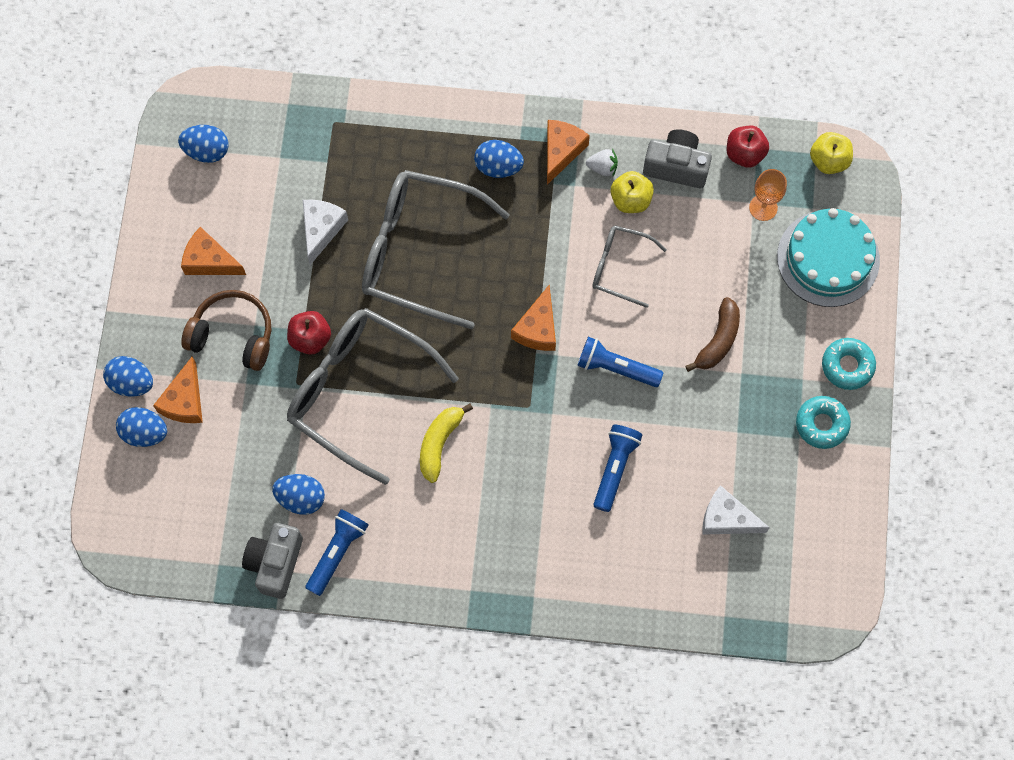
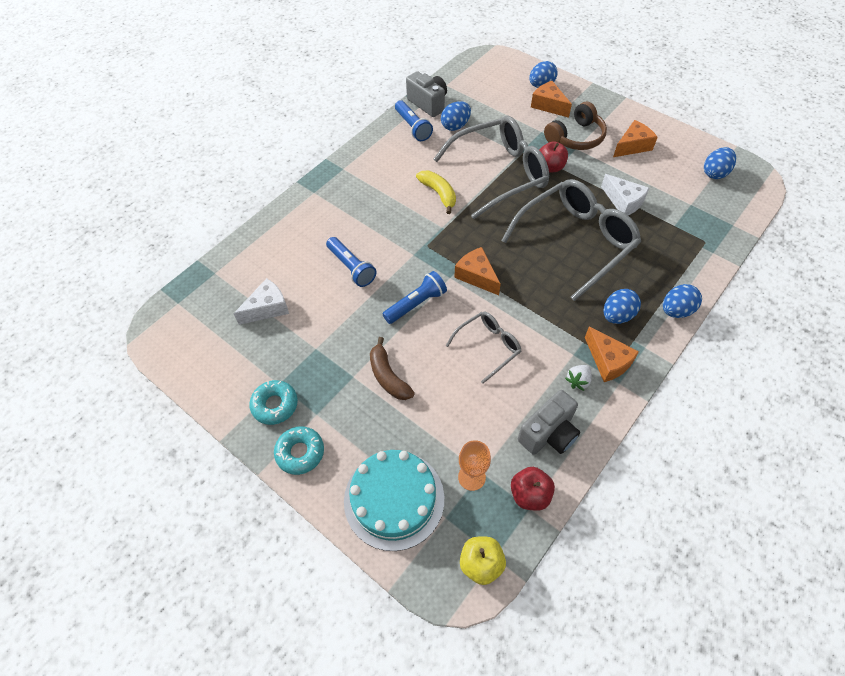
camera: 125 degrees right, 15 degrees down
blue egg [103,356,153,396] -> blue egg moved to [663,284,702,318]
yellow apple [610,171,654,213] -> none

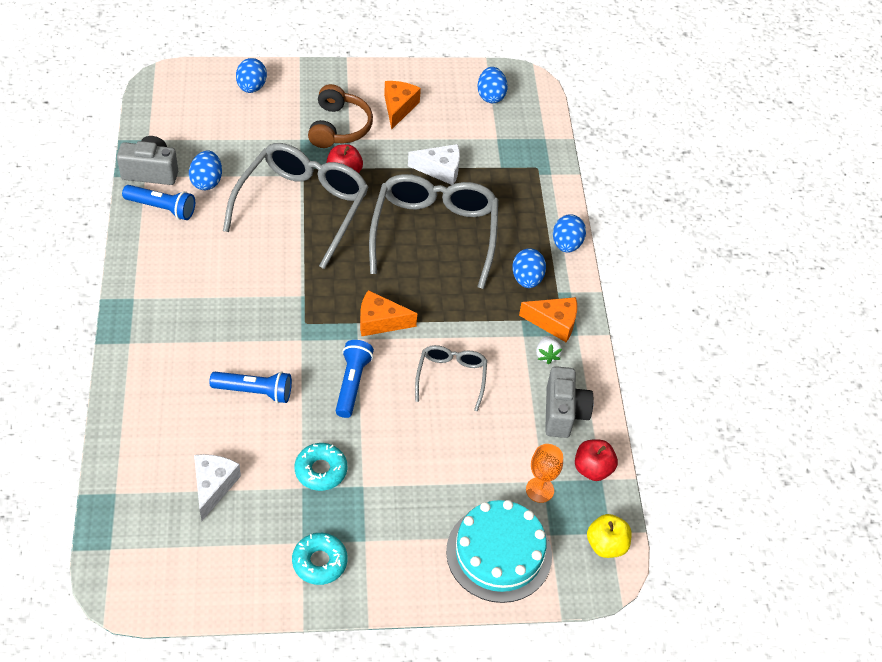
camera: 50 degrees left, 5 degrees down
turquoise donut [274,427,324,475] -> turquoise donut moved to [295,443,347,491]
brown banana [370,337,415,400] -> none
yellow banana [416,171,456,214] -> none
orange cheese [531,81,572,118] -> none

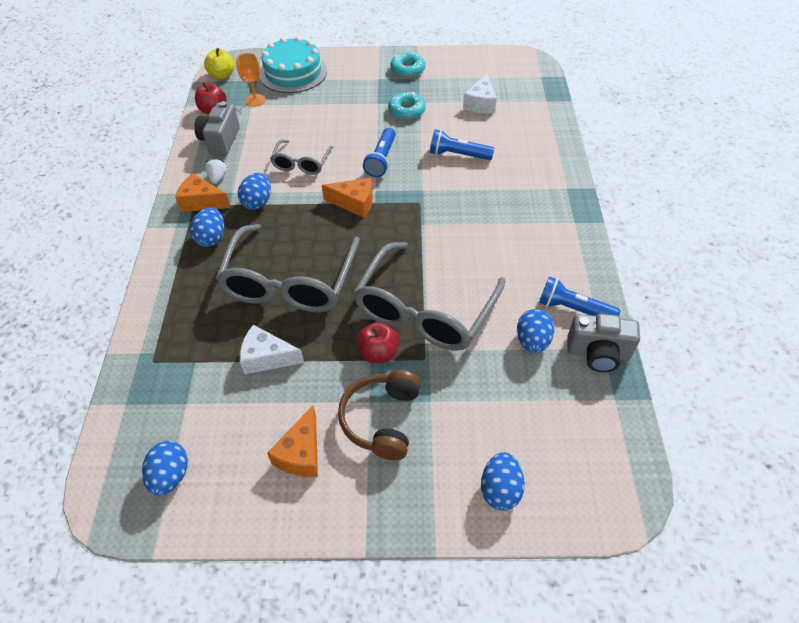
camera: 170 degrees left, 0 degrees up
blue egg [553,214,586,253] -> blue egg moved to [238,173,271,210]

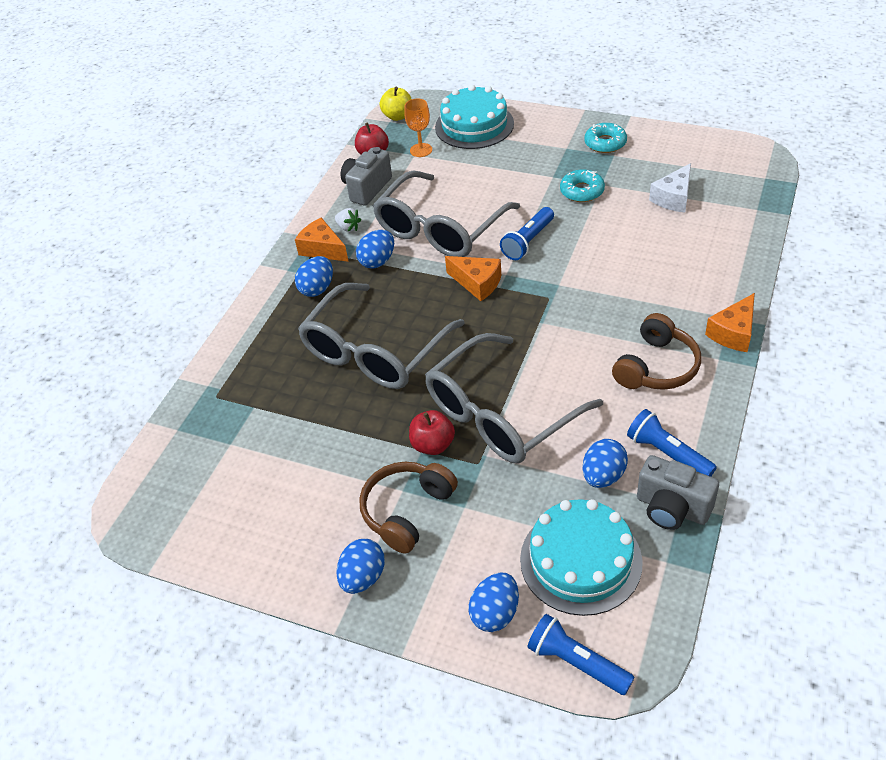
camera: 25 degrees right, 5 degrees down
blue egg [142,441,188,496] -> blue egg moved to [336,539,385,594]
white strawberry [205,158,228,184] -> white strawberry turned 105 degrees clockwise [335,208,361,232]
white cheese [240,325,304,374] -> none
orange cheese [267,406,318,477] -> orange cheese moved to [705,293,755,352]
grey glasses [270,140,334,175] -> grey glasses [373,171,520,257], size x1.95
blue flashlight [430,129,494,160] -> blue flashlight moved to [527,614,635,695]
none -> turquoise cake [520,499,643,616]
none -> brown headphones [612,313,701,390]

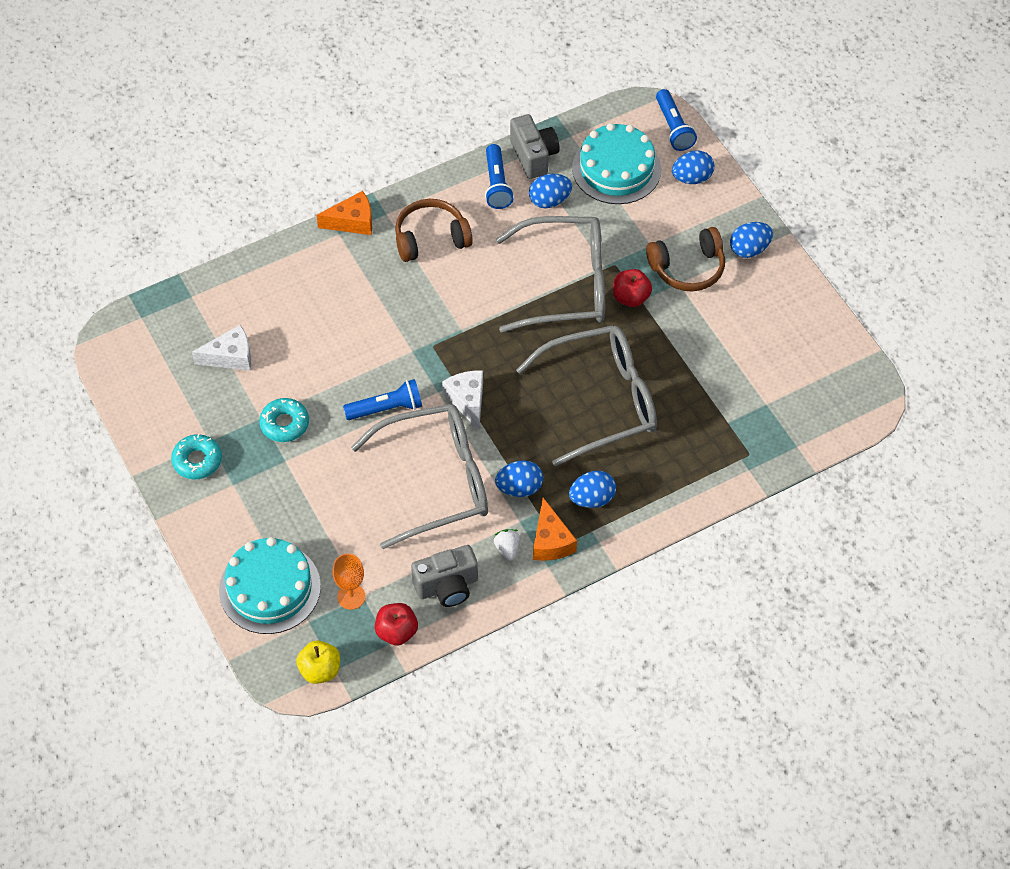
camera: 145 degrees left, 10 degrees up
orange cheese [445,256,501,301] -> white cheese [442,371,483,430]

